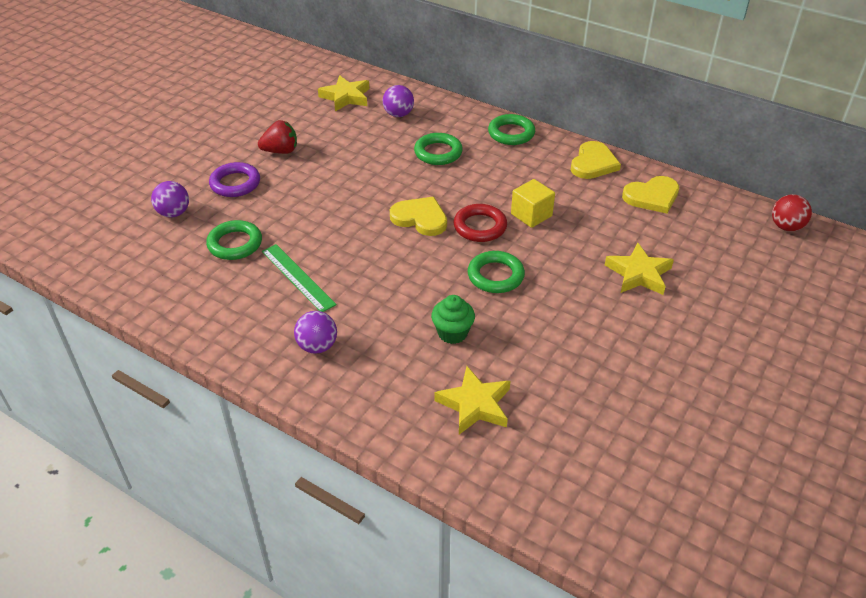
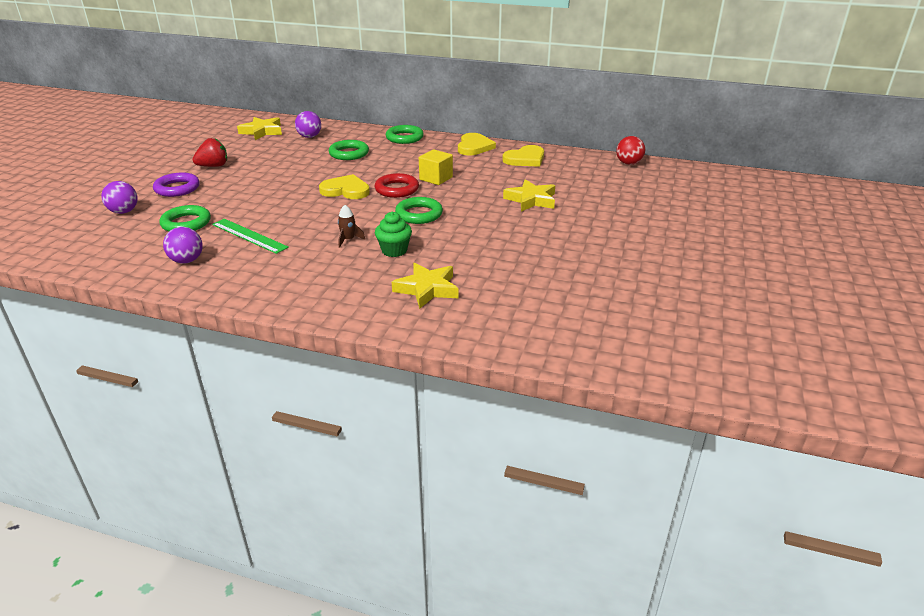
camera: 15 degrees left, 10 degrees down
purple ball [294,311,337,354] -> purple ball moved to [163,227,203,264]
none -> brown rocket [338,205,365,248]

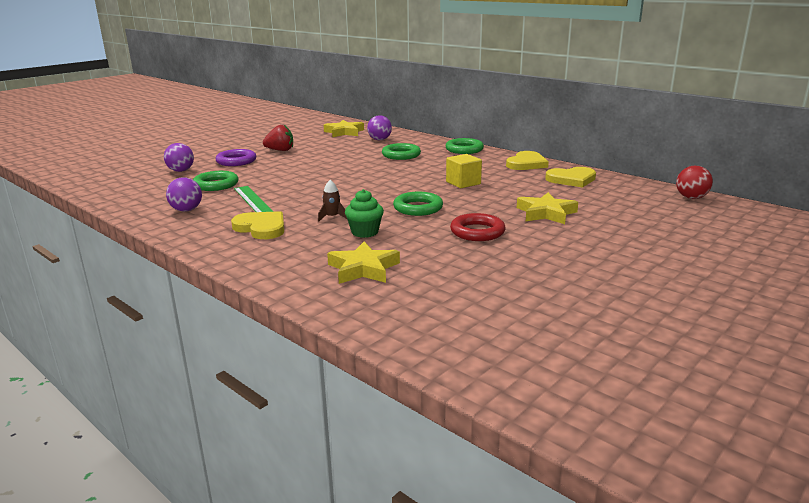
camera: 25 degrees right, 10 degrees down
yellow heart [319,174,370,199] -> yellow heart moved to [231,211,284,239]
red ring [374,173,419,198] -> red ring moved to [450,213,505,241]

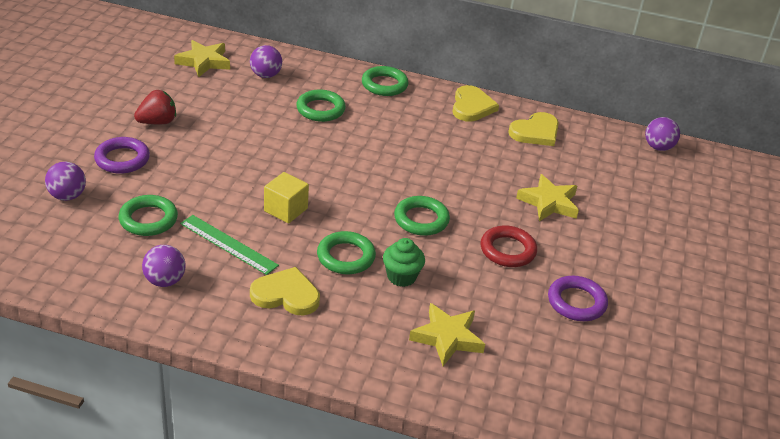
camera: 30 degrees left, 15 degrees up
brown rocket [318,180,347,222] -> green ring [317,231,376,274]
yellow cube [446,154,482,188] -> yellow cube moved to [264,172,309,223]
red ball [676,166,713,199] -> purple ball [645,117,680,151]
none -> purple ring [548,276,608,321]

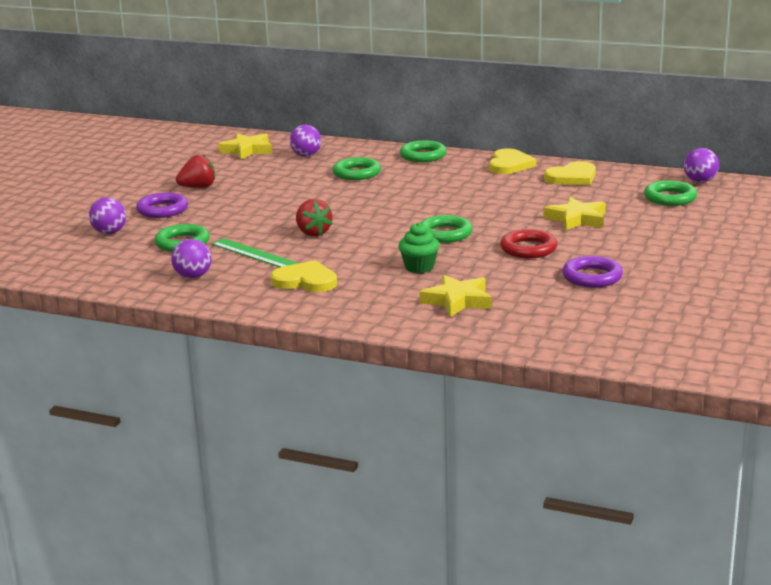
camera: 10 degrees right, 15 degrees down
yellow cube [264,172,309,223] -> red strawberry [296,199,333,236]
green ring [317,231,376,274] -> green ring moved to [644,180,697,206]

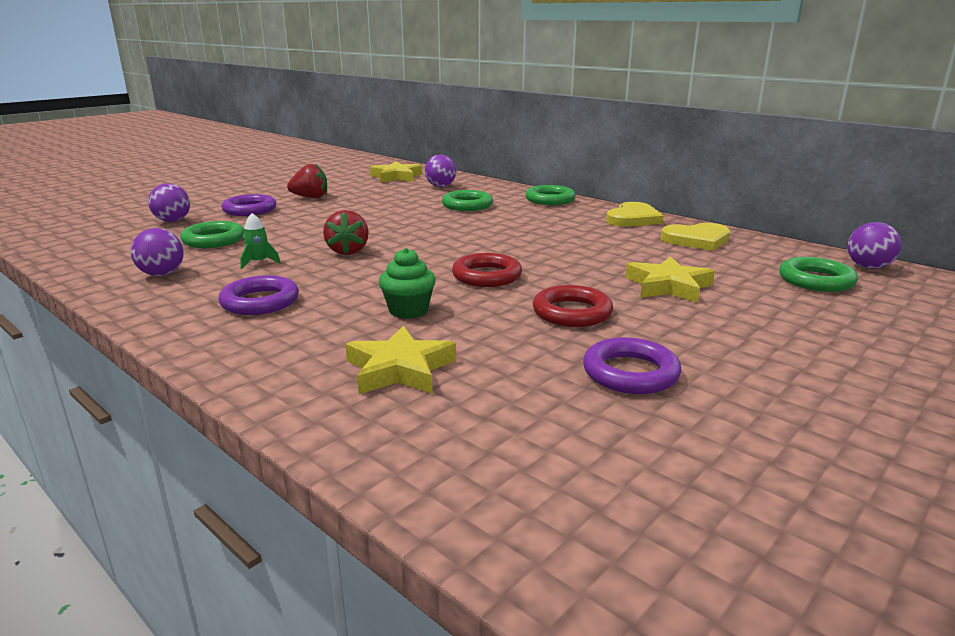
camera: 20 degrees right, 0 degrees up
green ruler [212,238,298,267] -> green rocket [240,213,281,269]
yellow heart [271,260,337,292] -> purple ring [218,275,299,315]
green ring [421,215,473,243] -> red ring [452,253,522,287]

